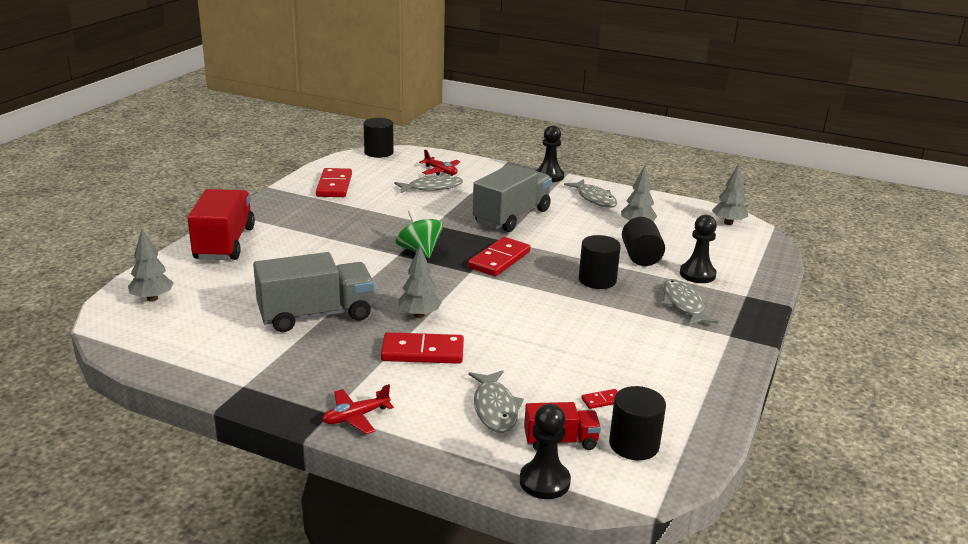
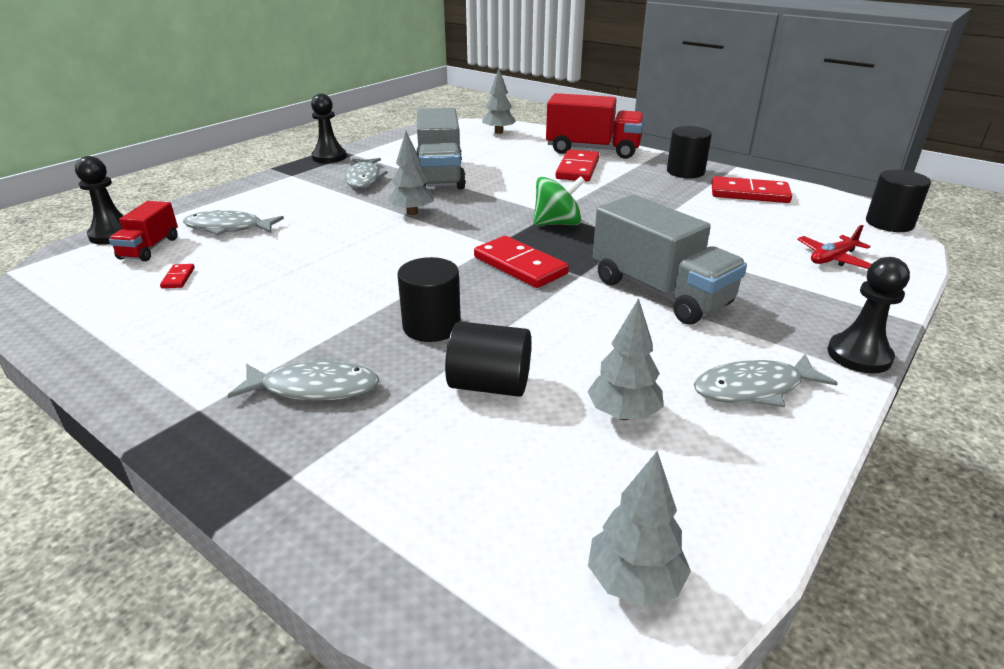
camera: 105 degrees right, 5 degrees up
red plane [322,384,394,434] -> none
red domino [381,332,464,364] -> red domino moved to [556,149,600,182]
grey fish [394,175,463,194] -> grey fish moved to [345,158,388,188]
black cylinder [609,386,666,460] -> black cylinder moved to [667,126,712,178]
black pawn [680,215,717,283] -> black pawn moved to [311,94,347,163]

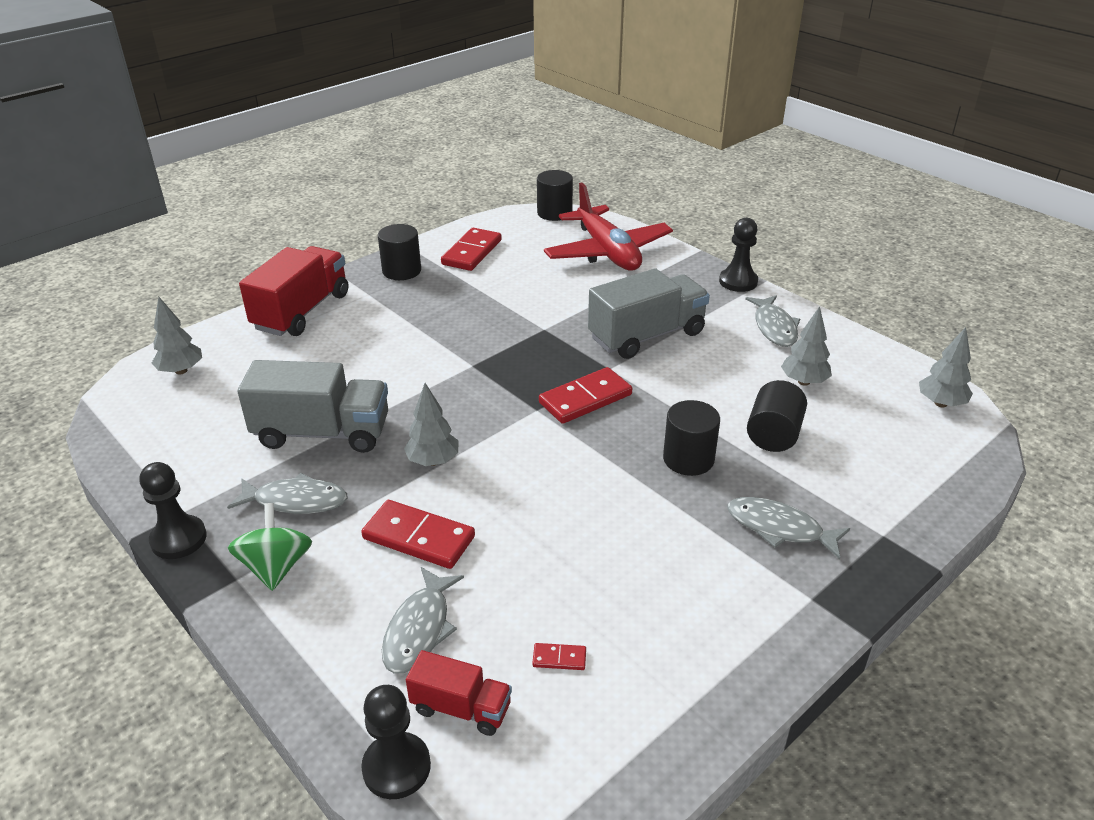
camera: 80 degrees left, 5 degrees up
grey fish [228,356,379,401] -> grey fish turned 75 degrees counterclockwise [727,497,850,559]
green spinning top [533,176,585,225] -> green spinning top moved to [228,503,312,591]
red domino [556,149,600,182] -> red domino moved to [361,500,475,569]
red plane [797,225,872,269] -> red plane [544,183,673,271], size x2.24

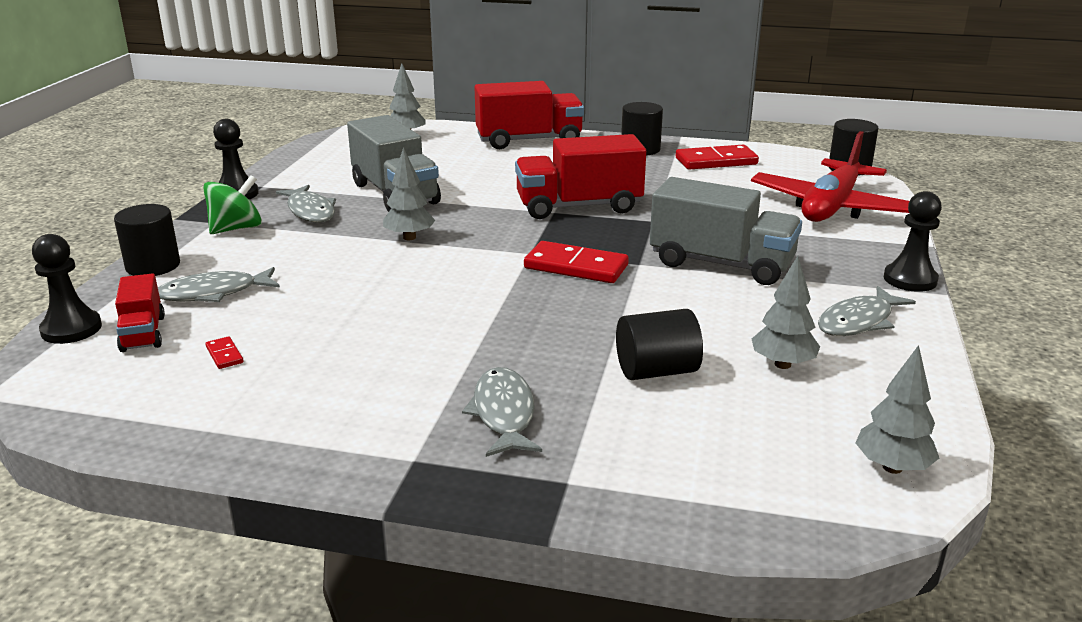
camera: 55 degrees right, 10 degrees down
red domino [361,500,475,569] -> none
black cylinder [663,400,720,476] -> black cylinder moved to [114,204,180,276]
none -> red truck [515,134,646,219]

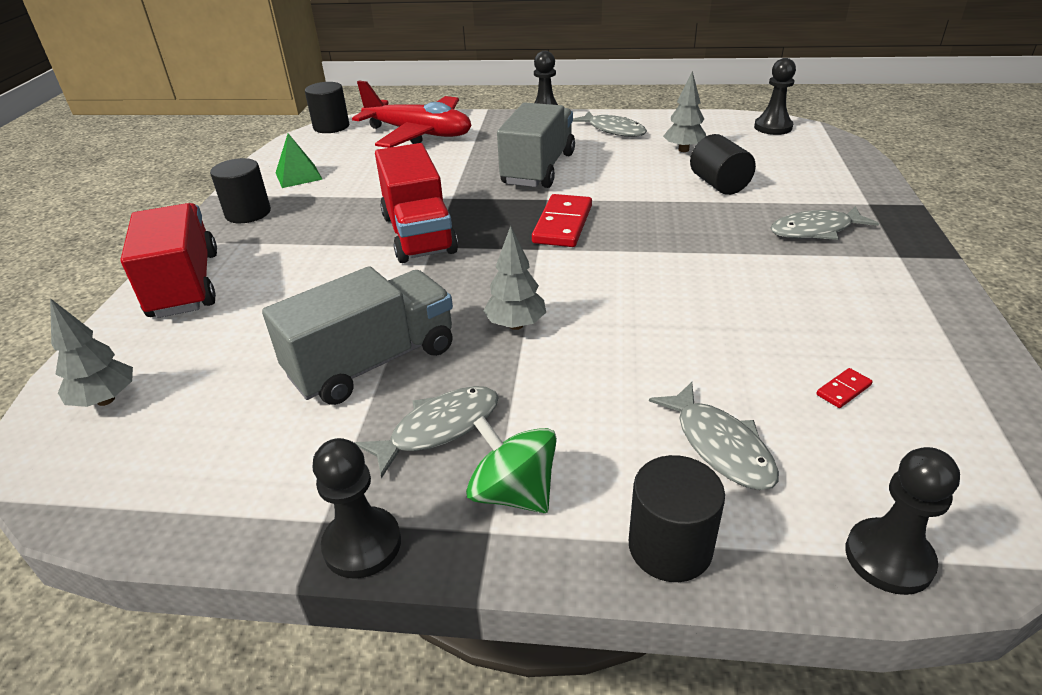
camera: 95 degrees left, 10 degrees up
red truck [115,273,165,352] -> none
red domino [676,145,759,170] -> green pyramid [276,133,323,188]
grey tree [855,345,939,474] -> black pawn [754,58,796,135]

